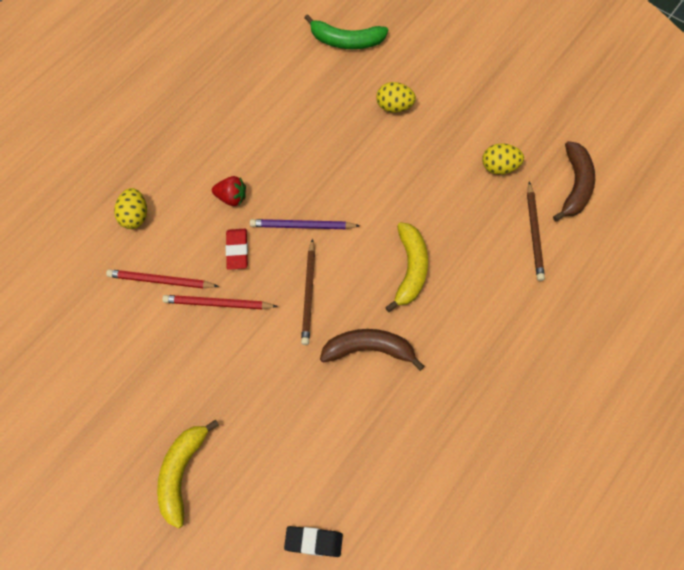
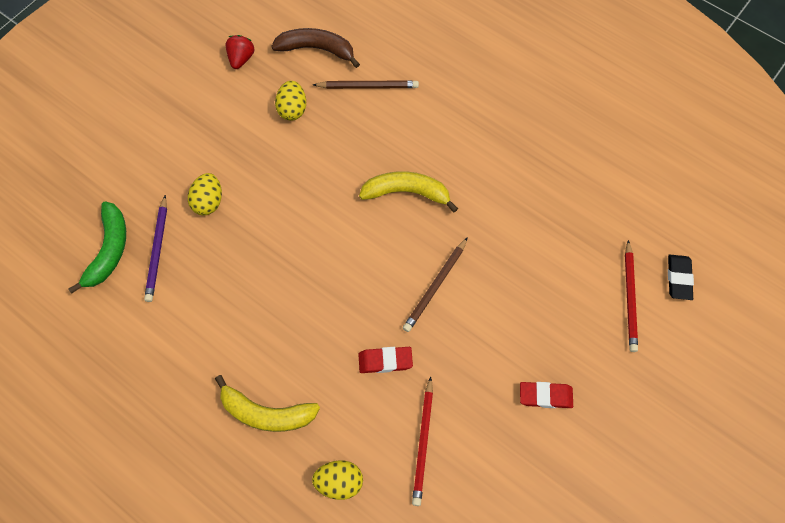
camera: 90 degrees left, 0 degrees up
yellow banana [157,420,219,528] -> yellow banana moved to [215,375,320,432]
red pencil [162,295,278,309] -> red pencil moved to [625,240,638,352]
red strawberry [212,176,246,206] -> red strawberry moved to [226,35,254,69]
purple pencil [250,219,360,229] -> purple pencil moved to [144,195,167,302]
brown pencil [301,239,315,345] -> brown pencil turned 120 degrees clockwise [403,237,468,332]
brown banana [320,329,425,371] -> none
none -> red eraser [520,382,573,408]

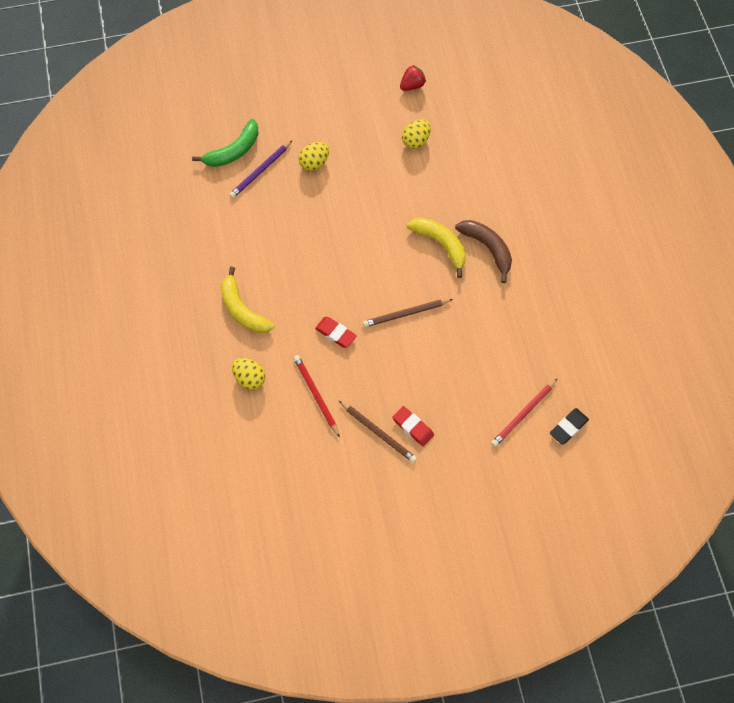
camera: 40 degrees right, 0 degrees up
brown banana [271,28,360,68] -> brown banana moved to [455,220,512,283]
brown pencil [313,80,419,89] -> brown pencil moved to [339,401,417,463]
red pencil [412,377,433,506] -> red pencil turned 105 degrees clockwise [293,355,340,438]

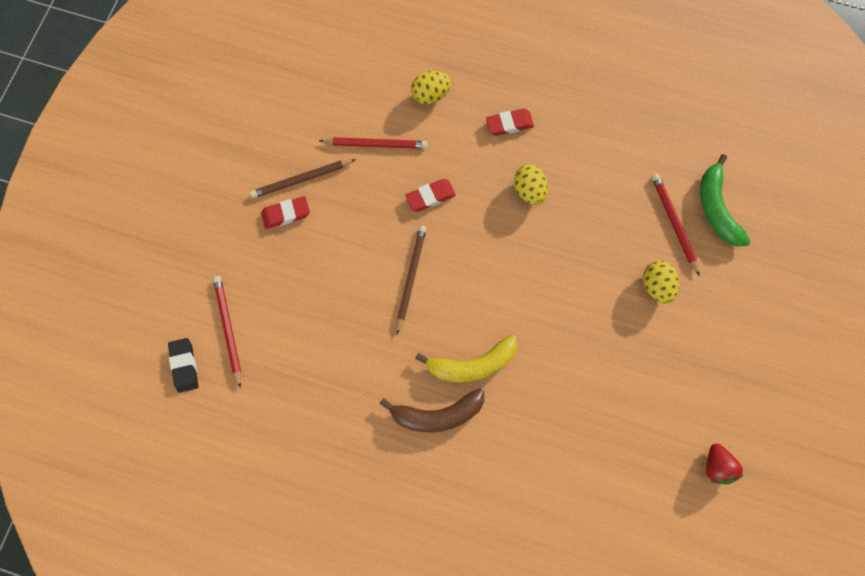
camera: 120 degrees right, 10 degrees up
yellow banana [221,267,274,333] -> red eraser [486,109,534,136]
purple pencil [229,140,293,198] -> red pencil [652,174,700,276]
yellow egg [402,119,431,149] -> yellow egg moved to [514,164,548,205]

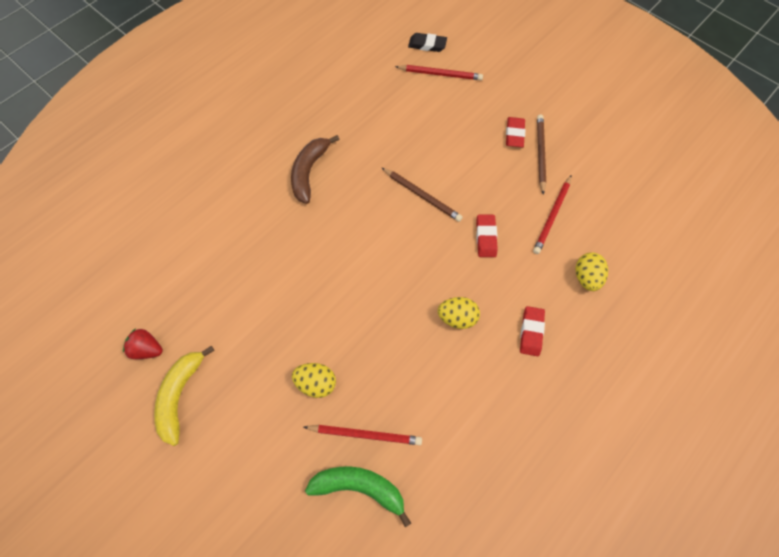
camera: 115 degrees right, 10 degrees down
yellow banana [415,335,517,382] -> yellow banana moved to [154,346,214,446]

